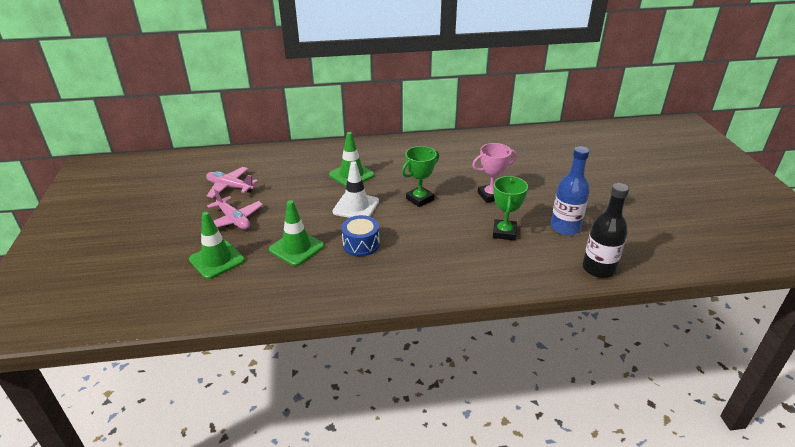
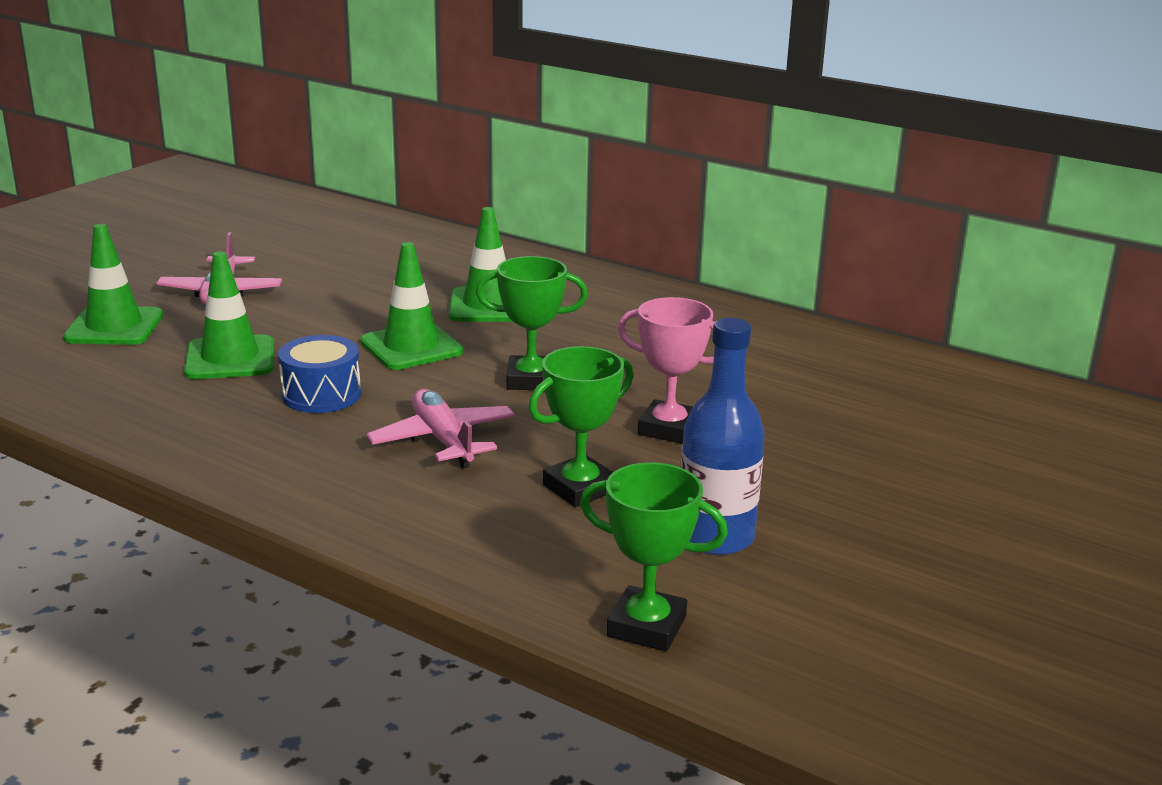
camera: 40 degrees right, 10 degrees down
pink plane [206,167,258,198] -> pink plane moved to [366,389,515,468]
white traffic cone [333,161,379,218] -> green traffic cone [360,242,463,370]
black bottle [582,183,629,278] -> green trophy [580,462,728,651]

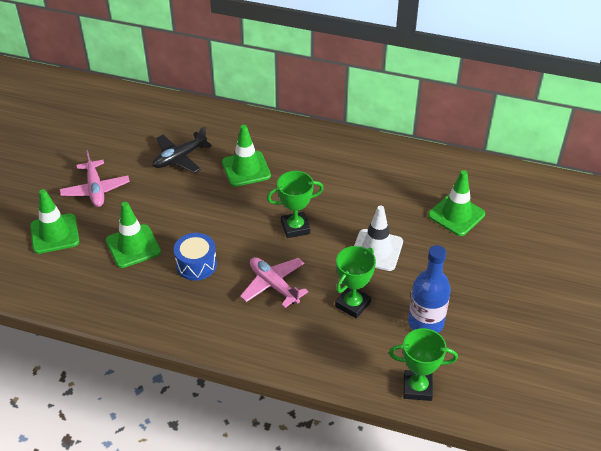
camera: 15 degrees left, 20 degrees up
green traffic cone [360,242,463,370] -> green traffic cone moved to [428,170,485,236]
pink trophy [617,297,715,444] -> white traffic cone [354,206,403,271]
none -> black plane [153,127,212,173]

